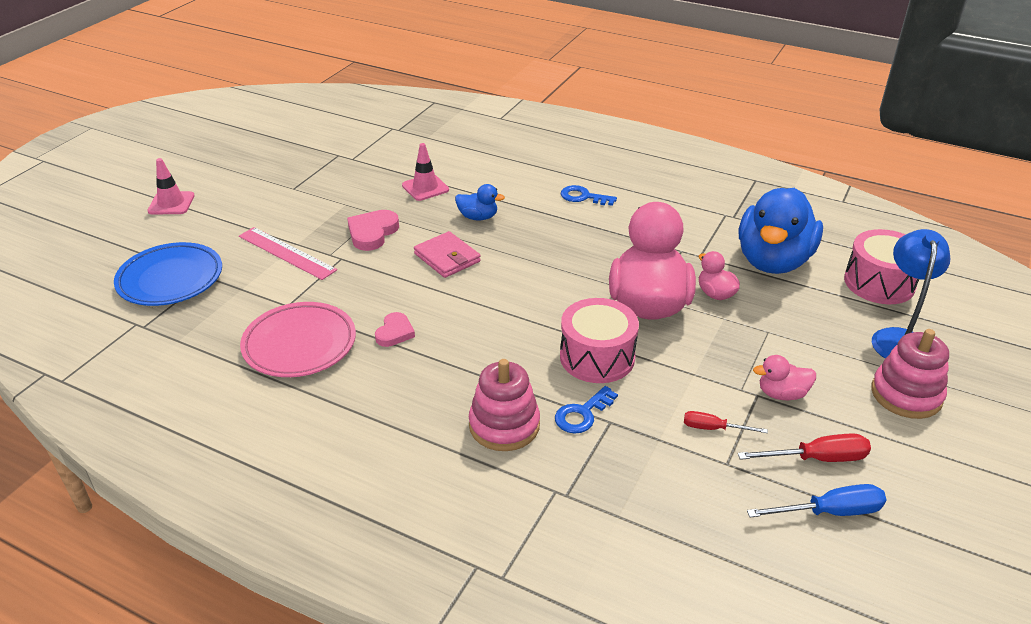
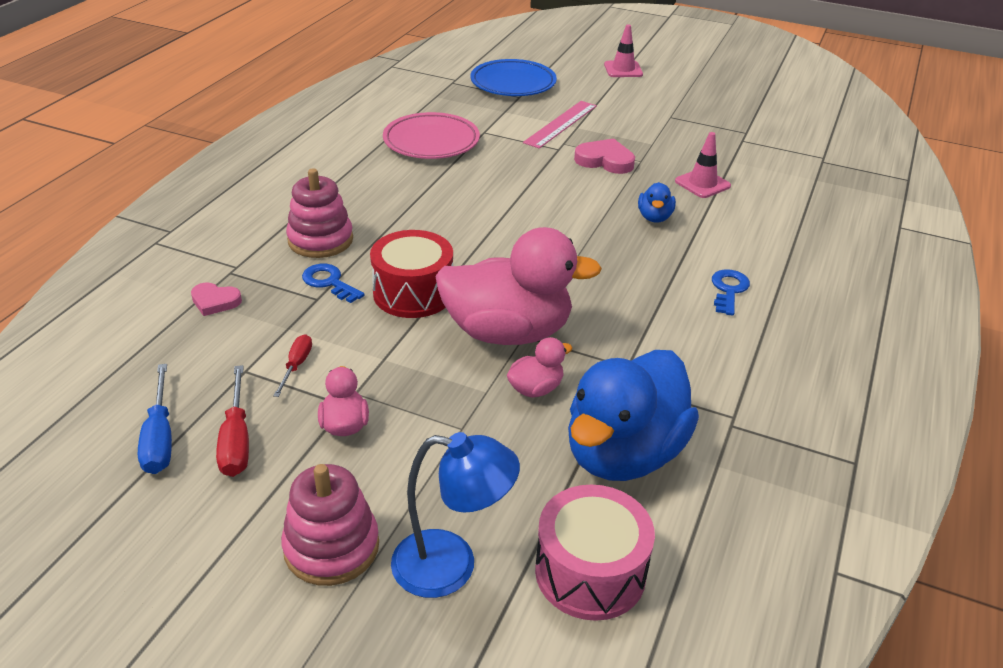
camera: 85 degrees right, 0 degrees up
pink heart [375,312,415,347] -> pink heart moved to [191,283,242,316]
pink wallet [414,231,481,278] -> none
pink drum [560,298,639,383] -> red drum [370,230,453,318]
blue duck [739,188,823,274] -> blue duck turned 75 degrees counterclockwise [568,350,699,481]

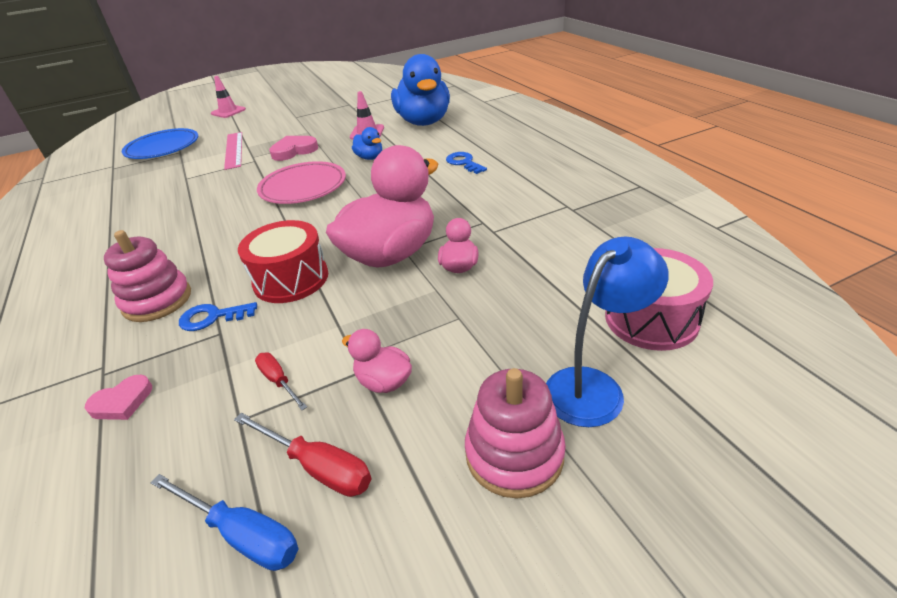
camera: 45 degrees left, 0 degrees up
pink plate [383,112,480,159] -> pink plate moved to [257,161,346,204]
blue duck [568,350,699,481] -> blue duck moved to [391,54,450,126]

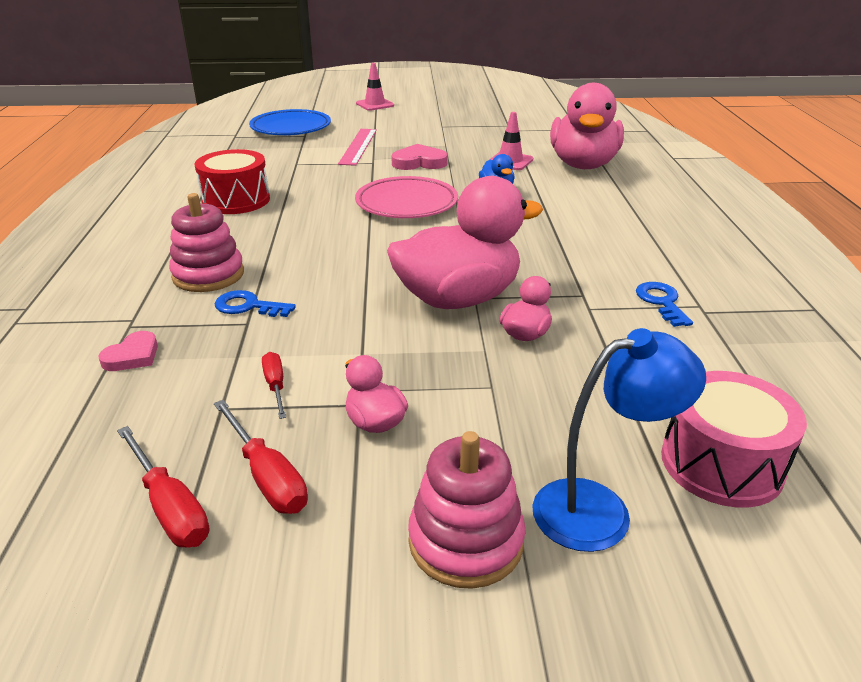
camera: 20 degrees right, 5 degrees down
pink heart [85,375,152,420] -> pink heart turned 45 degrees counterclockwise [98,331,158,371]
blue screwdriver [150,474,298,571] -> red screwdriver [117,426,209,548]
red drum [238,220,328,303] -> red drum moved to [195,149,270,214]
blue duck [391,54,450,126] -> pink duck [550,83,624,169]
blue key [446,152,487,174] -> blue key moved to [636,282,693,327]

